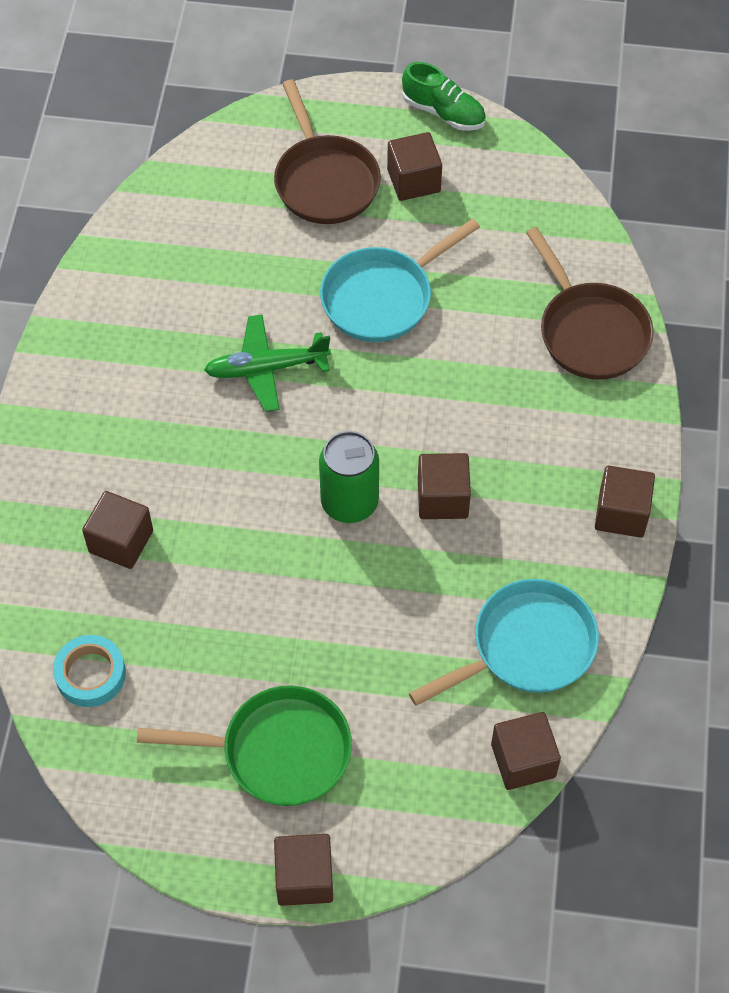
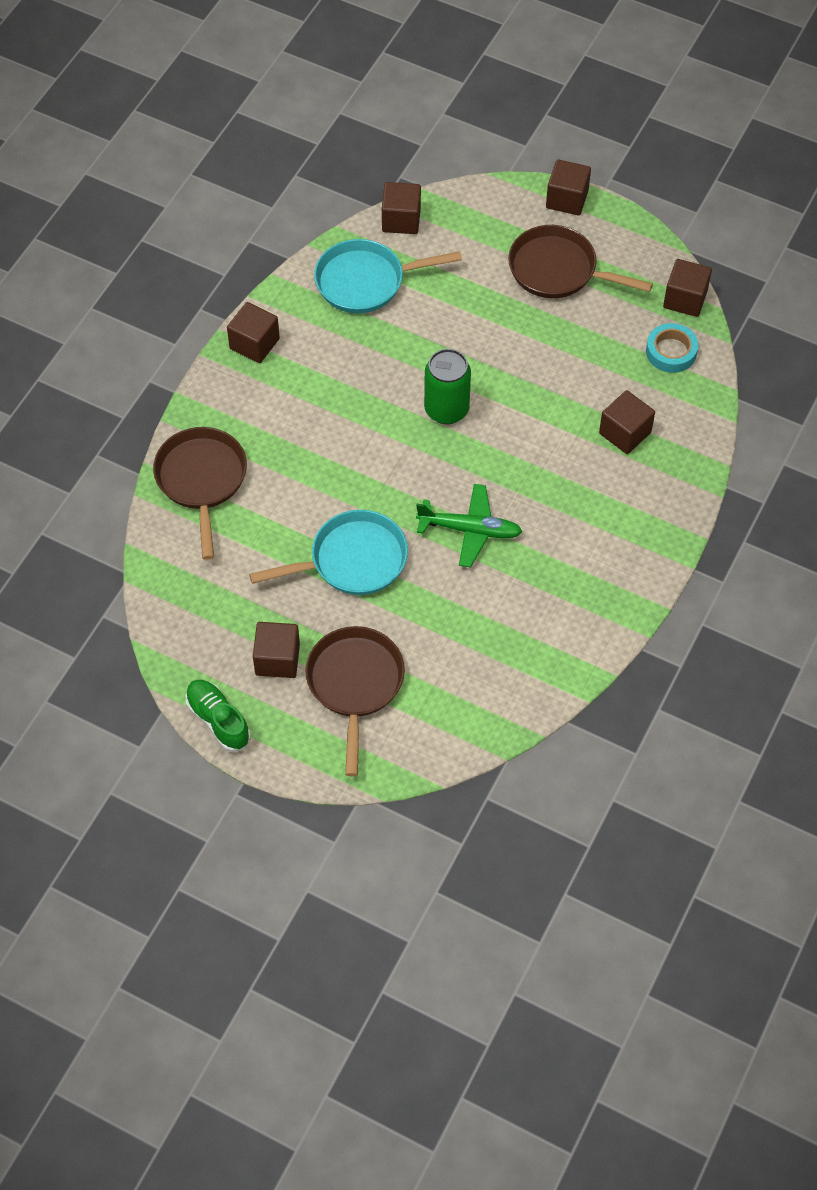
camera: 160 degrees left, 0 degrees up
green pan [137,685,352,806] -> brown pan [508,225,653,298]
brown cube [418,453,471,519] -> brown cube moved to [663,259,712,317]

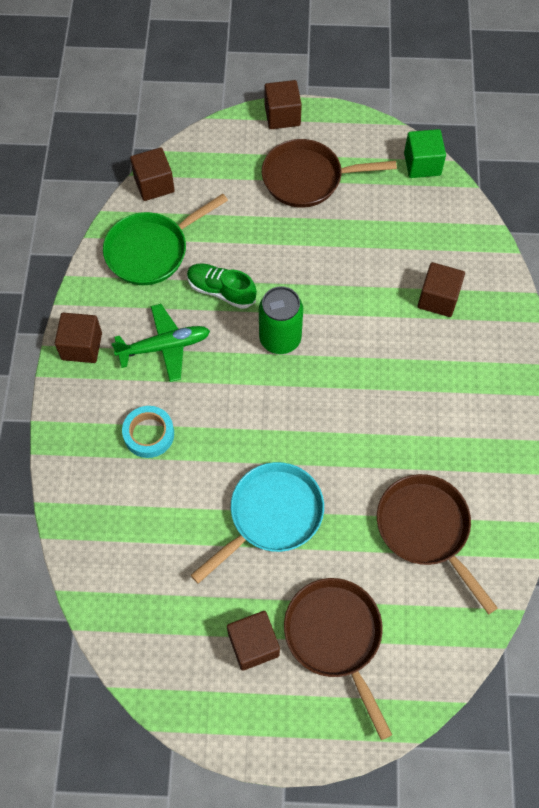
camera: 25 degrees left, 5 degrees up
brown pan [153,427,247,560] -> brown pan moved to [377,474,498,614]
green shoe [186,680,251,752] -> green shoe moved to [187,263,257,309]
turquoise pan [314,239,462,313] -> green pan [103,194,228,285]
green plane [416,484,523,568] -> green plane moved to [111,304,210,382]
turquoise tape [646,323,698,373] -> turquoise tape moved to [122,406,174,458]
brown cube [663,259,712,317] -> green cube [404,129,446,178]

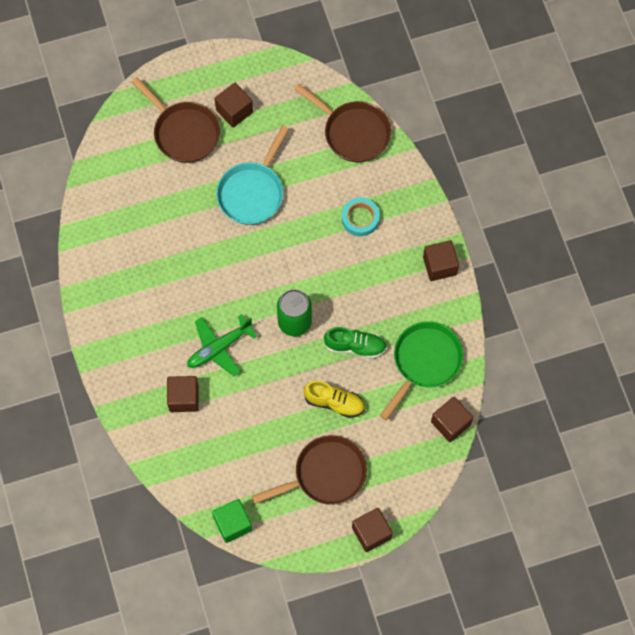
camera: 160 degrees right, 5 degrees up
green plane [111,304,210,382] -> green plane moved to [187,314,257,376]
brown pan [377,474,498,614] -> brown pan moved to [294,84,391,162]
none -> yellow shoe [303,381,365,418]

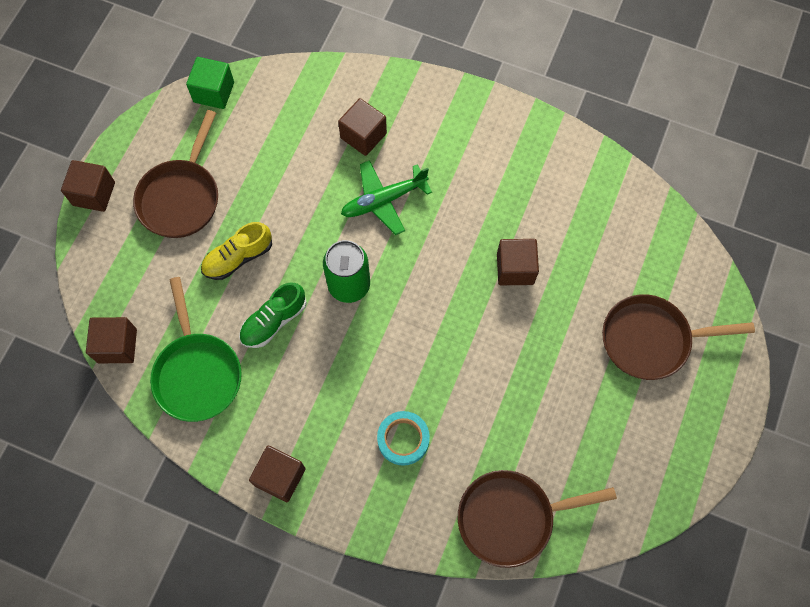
camera: 130 degrees right, 0 degrees up
green plane [187,314,257,376] -> green plane turned 120 degrees counterclockwise [341,160,432,235]
brown cube [214,83,253,128] -> brown cube moved to [497,239,539,285]
turquoise pan [216,125,289,225] -> none

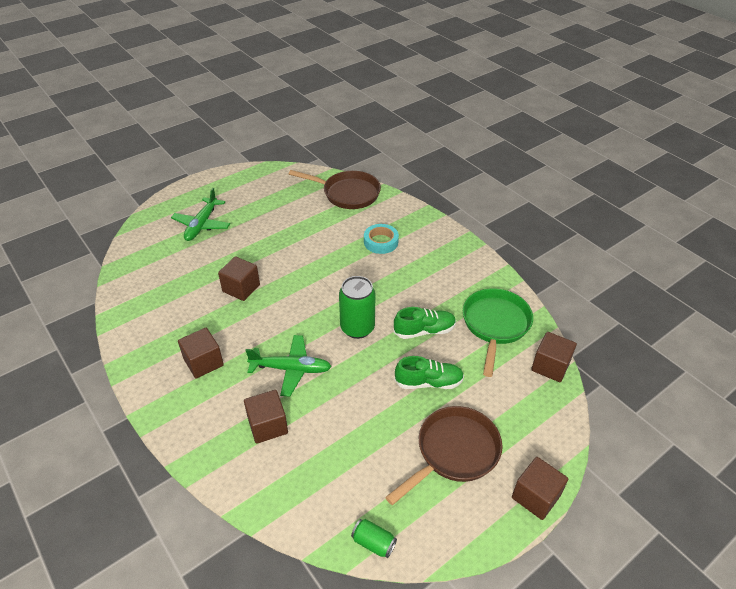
camera: 150 degrees left, 25 degrees down
green cube [186,57,234,109] -> green can [351,519,397,558]
yellow shoe [201,222,272,280] -> green shoe [394,356,464,389]
brown cube [249,446,306,502] -> brown cube moved to [178,328,224,379]
brown pan [602,294,755,380] -> green plane [171,188,230,241]

